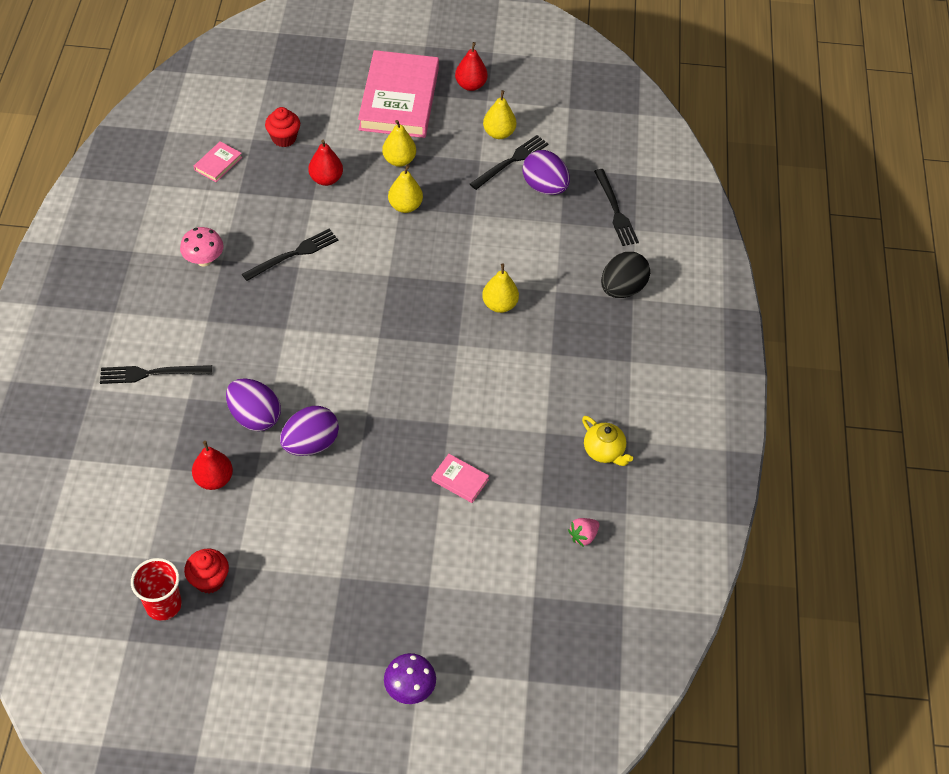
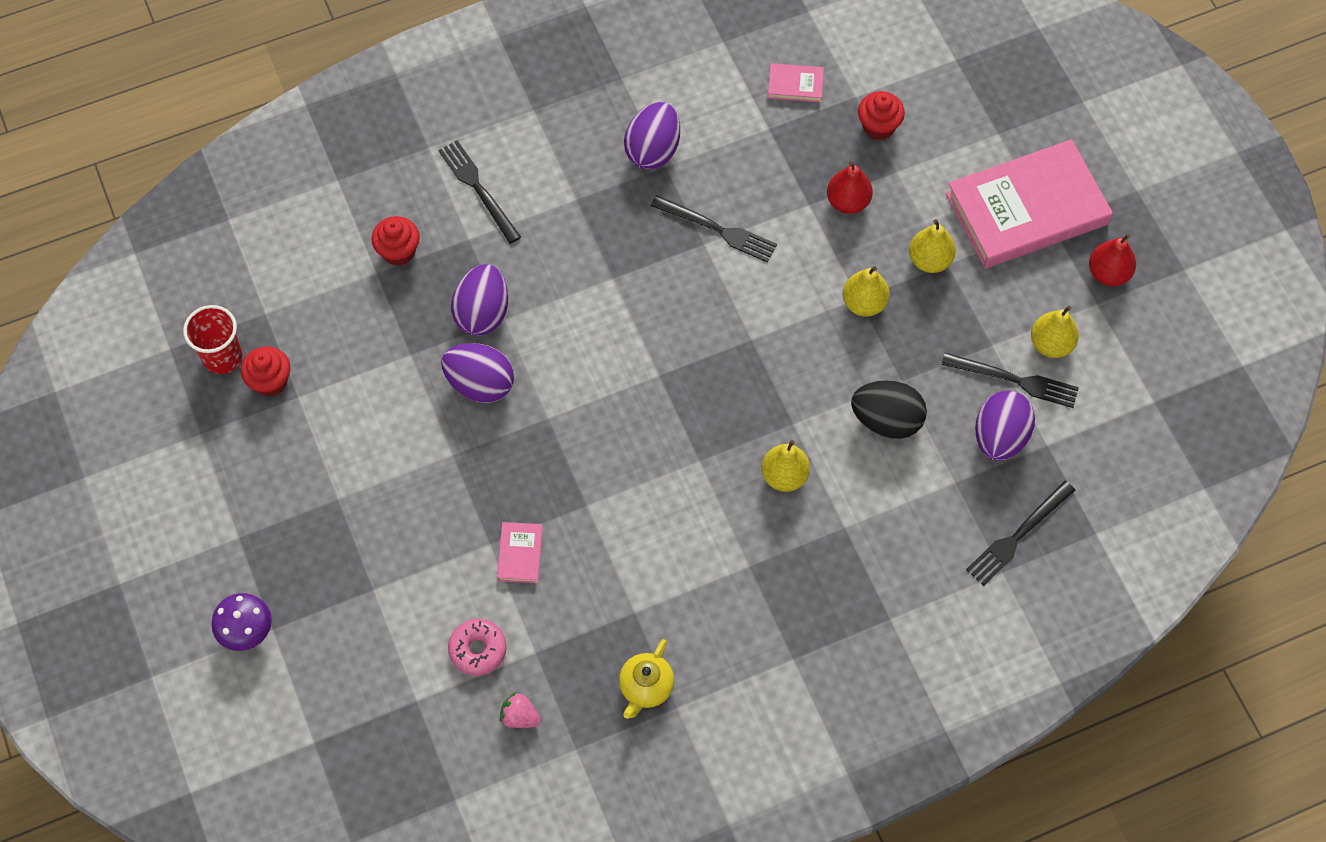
camera: 65 degrees right, 10 degrees up
pink mushroom [180,227,224,266] -> purple egg [624,102,680,169]
red pear [192,441,233,490] -> none
black egg [601,252,650,298] -> black egg moved to [851,380,927,439]
none -> red cupcake [371,216,420,266]
none -> pink donut [448,619,507,676]

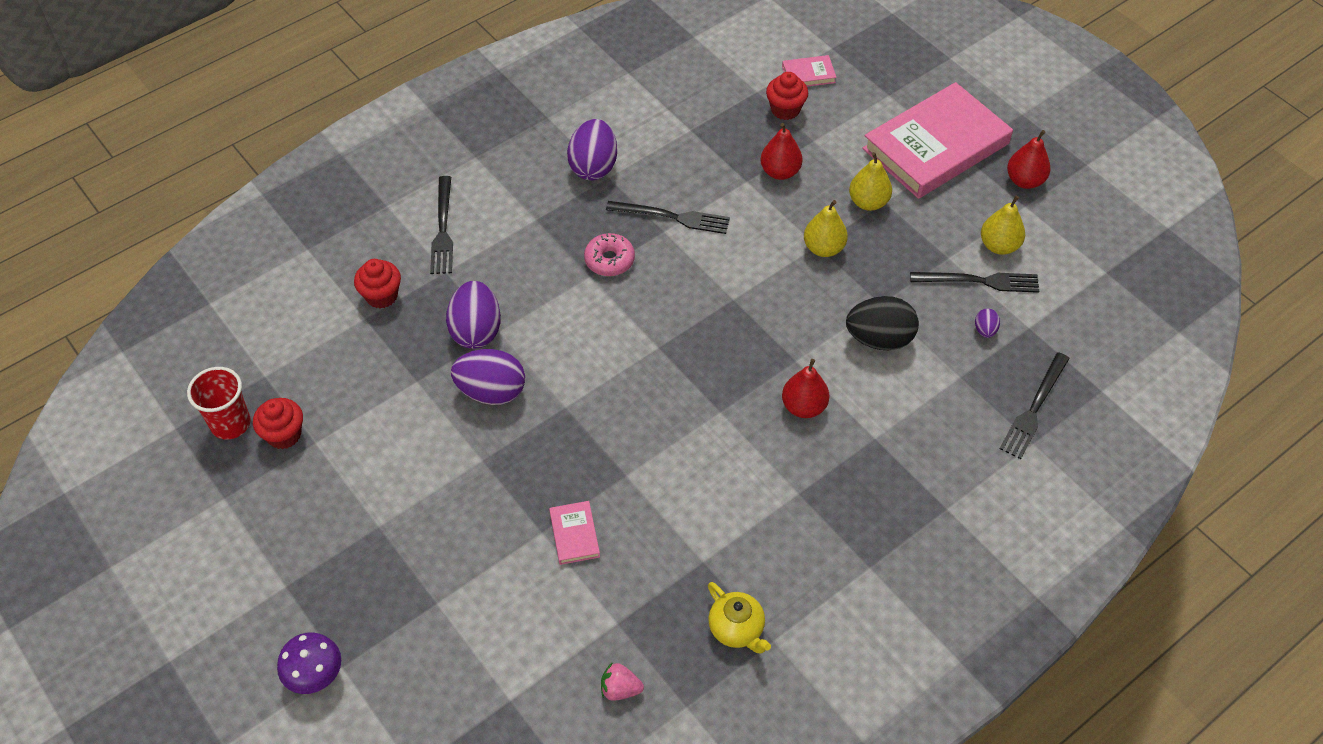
camera: 15 degrees left, 10 degrees down
black fork [438,140,521,244] -> black fork turned 135 degrees counterclockwise [430,176,453,274]
pink donut [448,619,507,676] -> pink donut moved to [584,233,635,276]
yellow teapot [619,639,674,719] -> yellow teapot turned 45 degrees counterclockwise [708,582,771,653]
yellow pear [761,440,810,492] -> red pear [782,359,829,418]
pink book [768,63,824,102] -> pink book moved to [782,55,837,87]
purple egg [975,390,1035,461] -> purple egg [975,309,1000,338], size x0.46

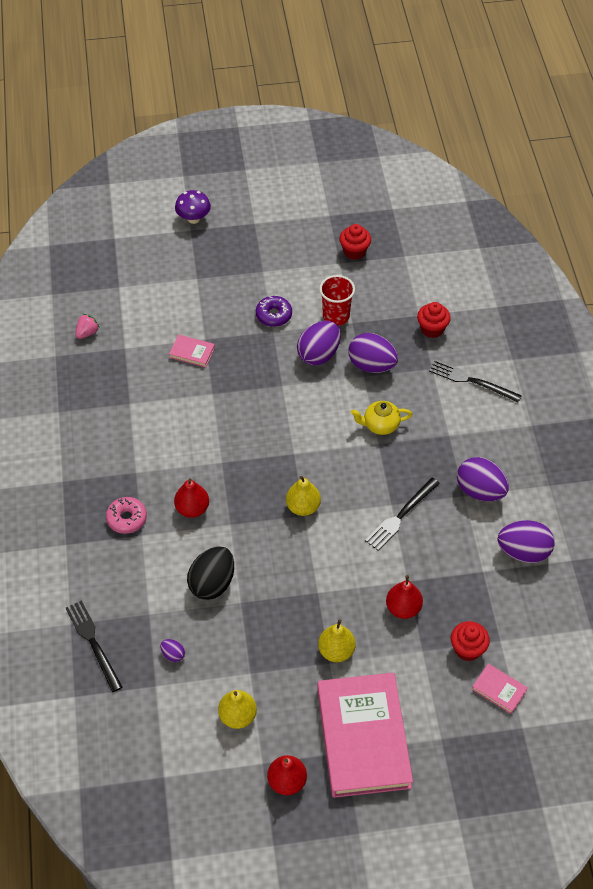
camera: 120 degrees right, 0 degrees up
red cup [187,367,251,439] -> red cup moved to [319,275,355,326]
pink donut [584,233,635,276] -> pink donut moved to [106,497,147,534]
yellow teapot [708,582,771,653] -> yellow teapot moved to [351,401,412,435]
pink book [782,55,837,87] -> pink book turned 75 degrees counterclockwise [472,664,528,714]
yellow pear [804,200,848,257] -> yellow pear moved to [286,476,321,516]
black fork [910,272,1039,293] -> none
none -> purple donut [256,296,292,327]
none -> purple egg [498,520,555,563]

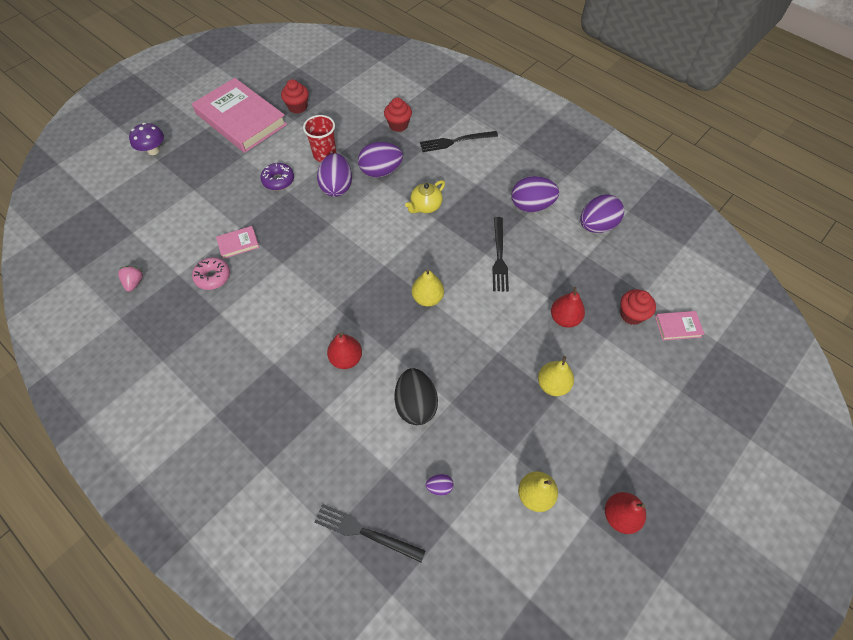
camera: 40 degrees left, 5 degrees up
pink donut [106,497,147,534] -> pink donut moved to [192,257,230,290]
pink book [317,673,413,798] -> pink book moved to [192,78,287,153]

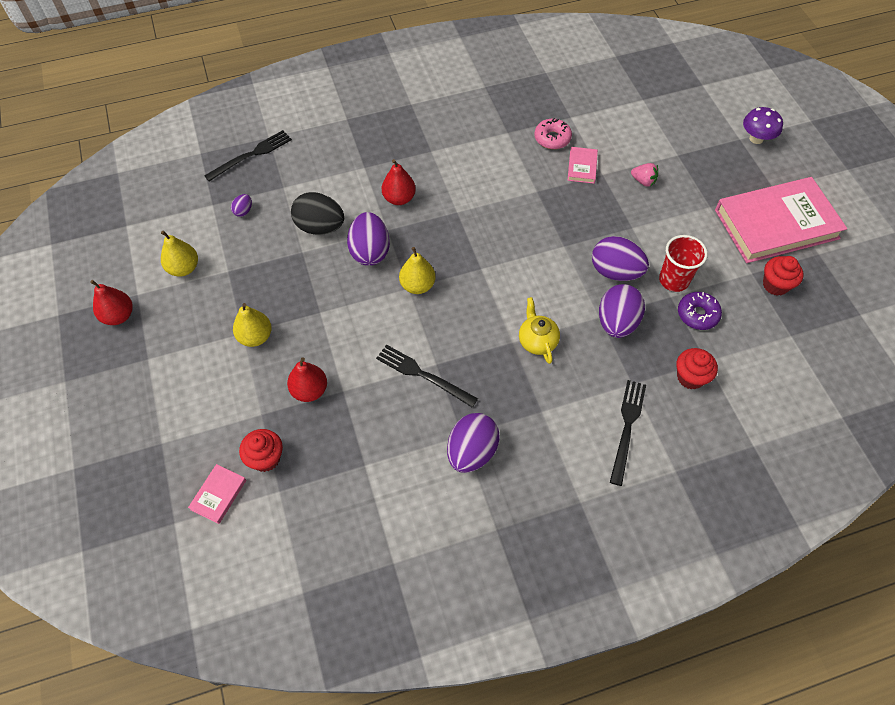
camera: 120 degrees right, 0 degrees up
pink strawberry [118,266,143,292] -> pink strawberry moved to [631,163,658,187]
purple donut [260,163,294,190] -> purple donut moved to [678,292,722,330]
purple egg [580,195,624,233] -> purple egg moved to [347,212,390,266]

